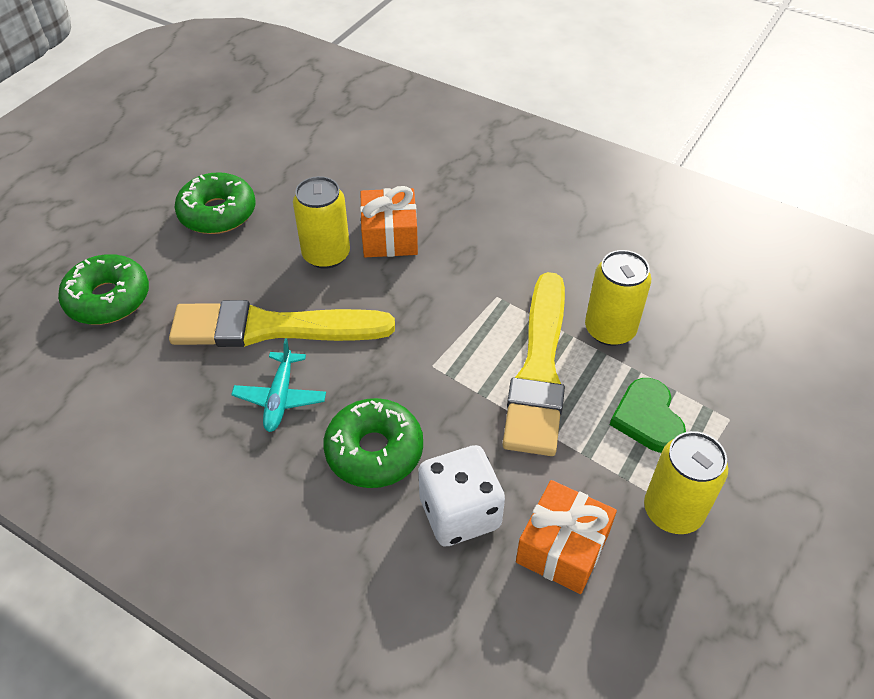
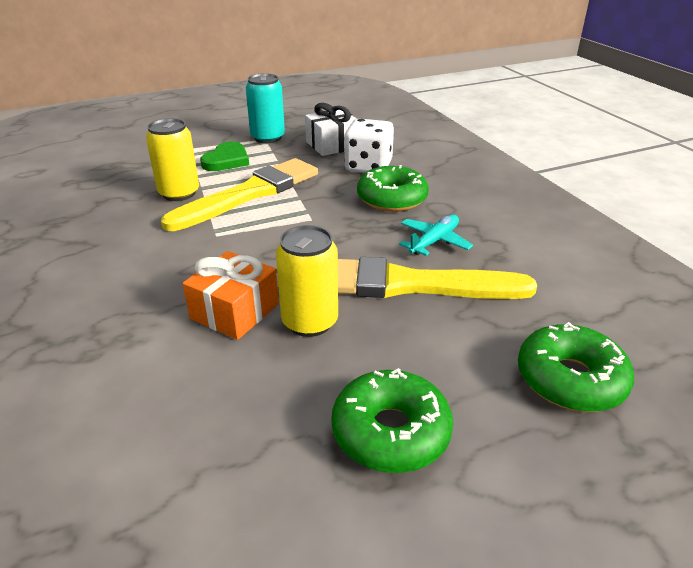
camera: 145 degrees left, 15 degrees down
yellow brush [169,300,395,347] -> yellow brush turned 150 degrees clockwise [338,257,537,299]
orange gift [516,480,617,594] -> white gift [305,103,357,156]
yellow can [644,431,728,534] -> turquoise can [246,73,285,143]

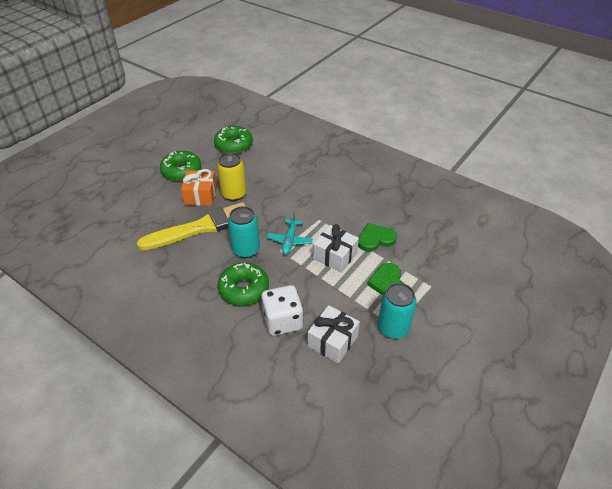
camera: 150 degrees right, 10 degrees up
yellow can [146,118,199,201] -> green heart [358,223,397,252]
yellow brush [161,158,318,231] -> white gift [313,224,359,273]
orange gift [183,251,279,340] -> orange gift moved to [181,169,217,206]
turquoise plane [399,215,473,256] -> turquoise plane moved to [267,212,313,254]
green donut [518,322,634,412] -> green donut moved to [214,126,253,154]
none -> turquoise can [228,206,260,258]

